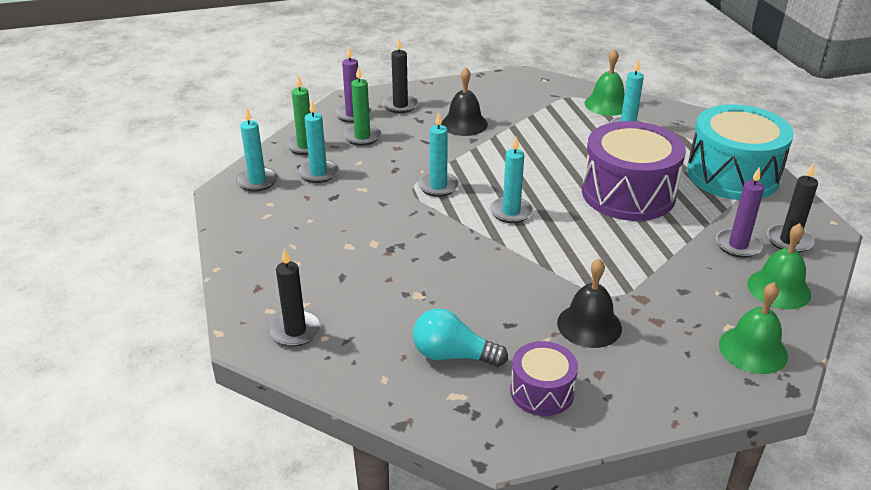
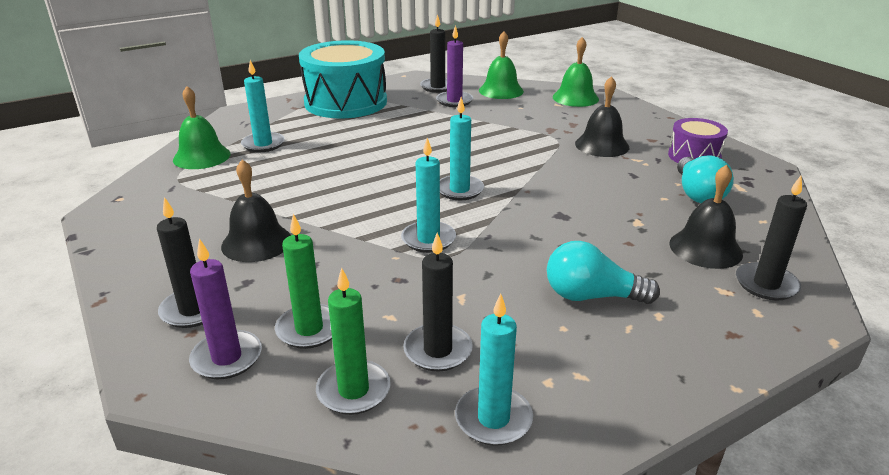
camera: 105 degrees left, 5 degrees down
turquoise candle [298,100,339,183] -> black candle [403,232,473,371]
purple drum [582,121,686,221] -> none
none -> turquoise light bulb [547,241,660,304]
none -> black bell [669,165,743,269]

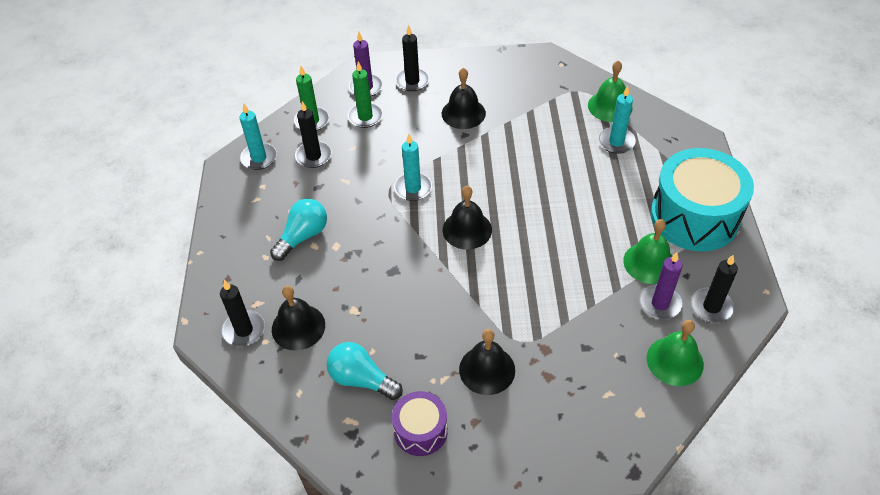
camera: 120 degrees right, 20 degrees up
turquoise candle [440,97,484,200] -> black bell [442,186,492,250]
green bell [553,37,599,107] -> green bell moved to [623,219,672,284]

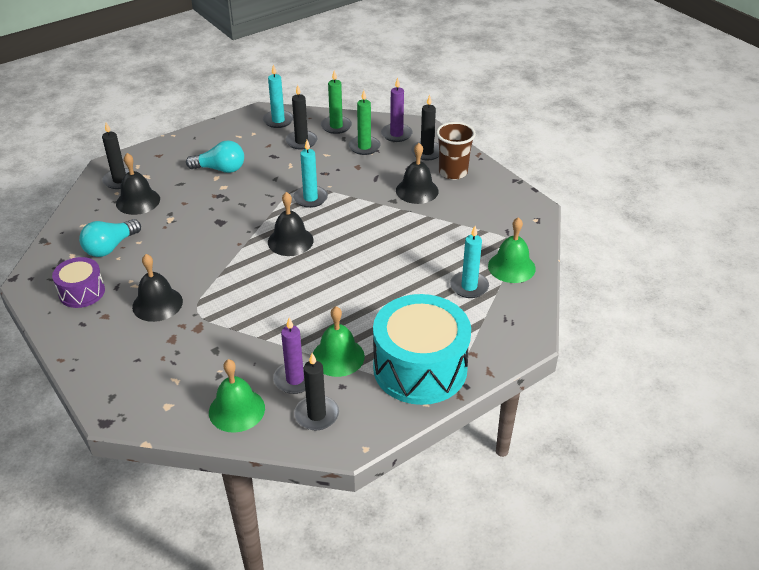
camera: 55 degrees right, 10 degrees down
turquoise light bulb [327,342,403,400] -> turquoise light bulb turned 135 degrees counterclockwise [79,219,141,257]
none -> brown cup [436,122,476,180]

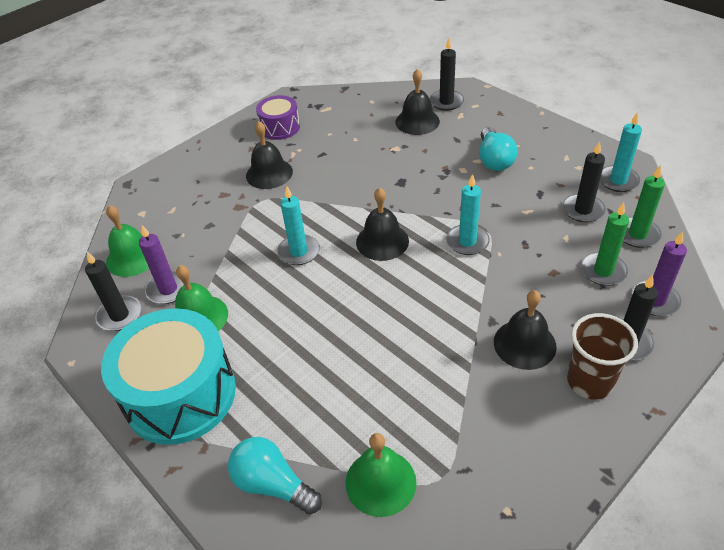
camera: 85 degrees right, 5 degrees up
turquoise light bulb [79,219,141,257] -> turquoise light bulb moved to [228,437,322,515]
turquoise candle [450,226,489,298] -> turquoise candle moved to [277,186,320,265]

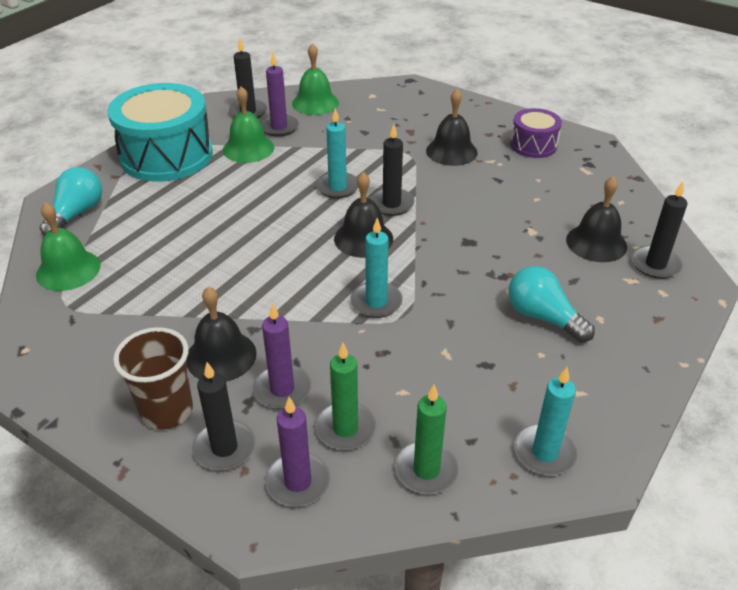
camera: 75 degrees right, 5 degrees down
turquoise light bulb [479,127,518,171] -> turquoise light bulb turned 60 degrees clockwise [508,266,595,343]
black candle [562,141,606,223] -> black candle moved to [370,124,414,216]
none -> purple candle [253,303,311,409]

